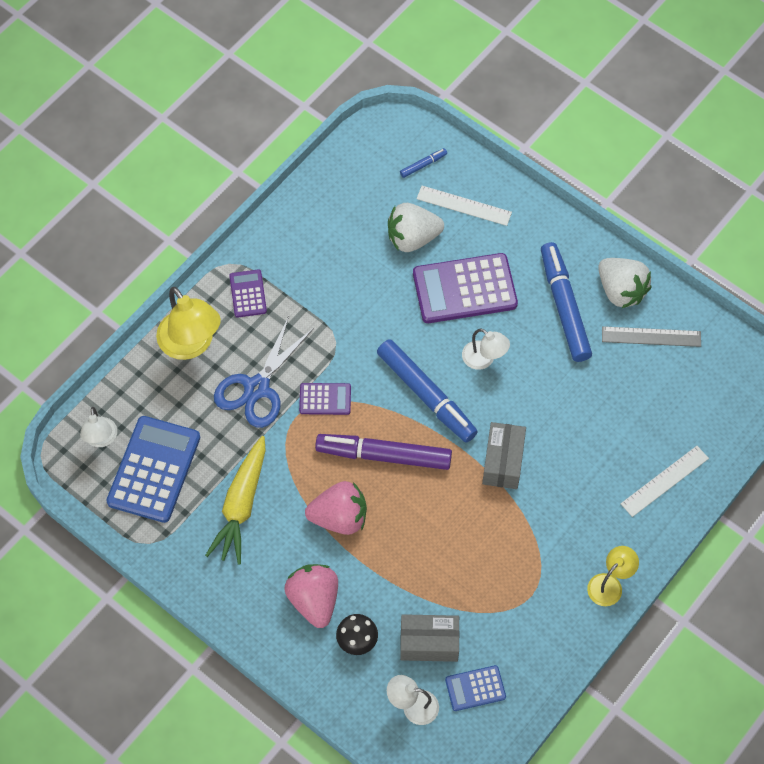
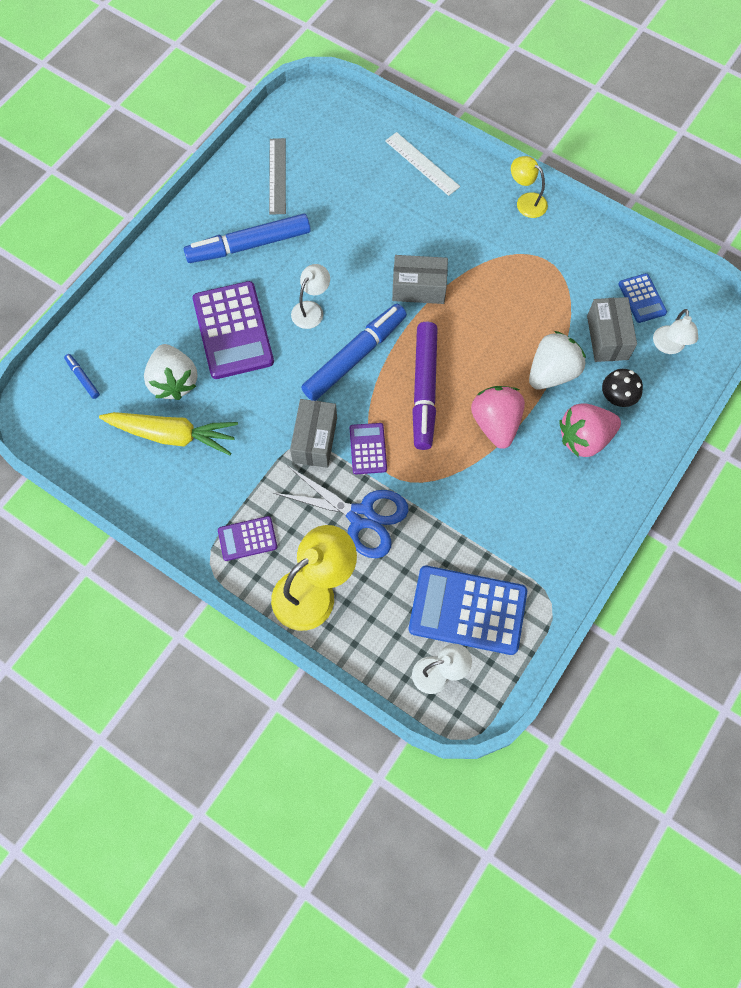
camera: 95 degrees left, 5 degrees up
yellow carrot [205,436,266,565] -> yellow carrot moved to [99,412,238,455]
white ruler [416,186,512,226] -> none
white strawberry [598,258,652,309] -> white strawberry moved to [529,331,586,389]
none -> grey box [290,399,337,468]

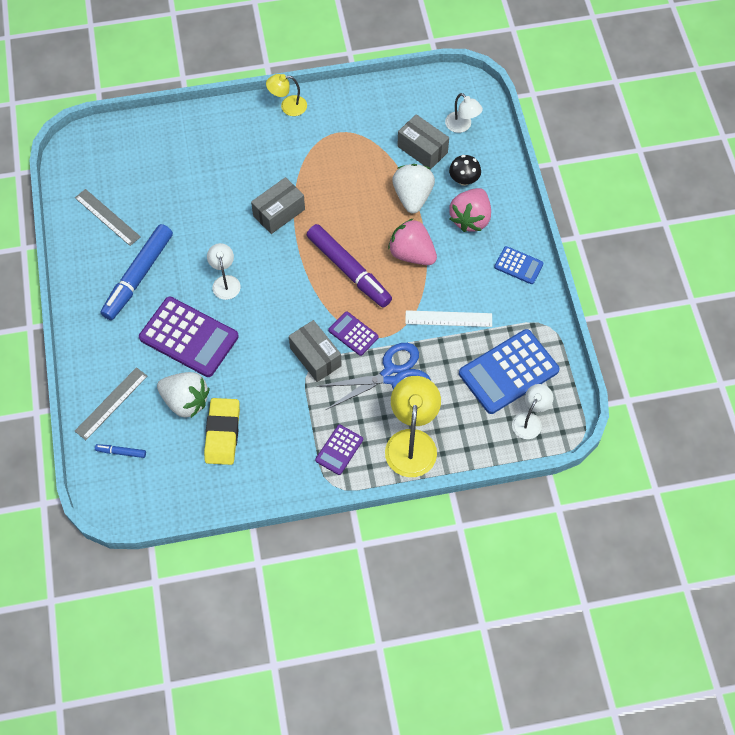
camera: 45 degrees left, 5 degrees down
yellow carrot [99,412,238,455] -> yellow eraser [204,398,240,465]
blue marker [301,304,407,401] -> none
white ruler [385,132,460,196] -> white ruler moved to [405,310,492,327]
blue calculator [618,273,667,323] -> blue calculator moved to [494,246,544,284]
none -> grey ruler [75,367,148,440]

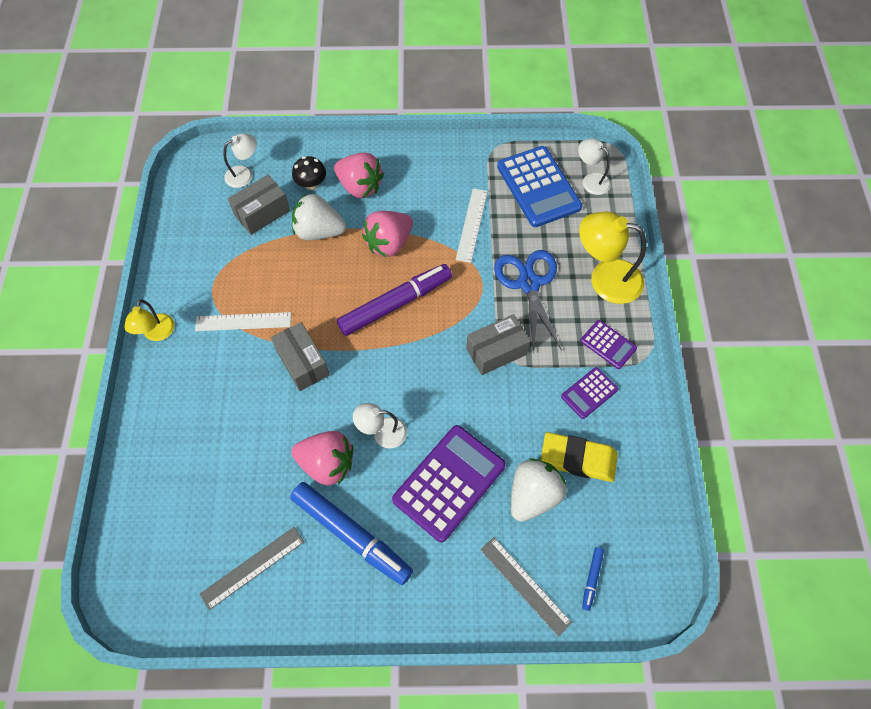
camera: 80 degrees left, 0 degrees up
purple calculator [329,311,379,356] -> purple calculator moved to [561,367,618,419]
blue calculator [494,246,544,284] -> none
none -> white ruler [195,312,291,331]
none -> pink strawberry [291,431,353,486]

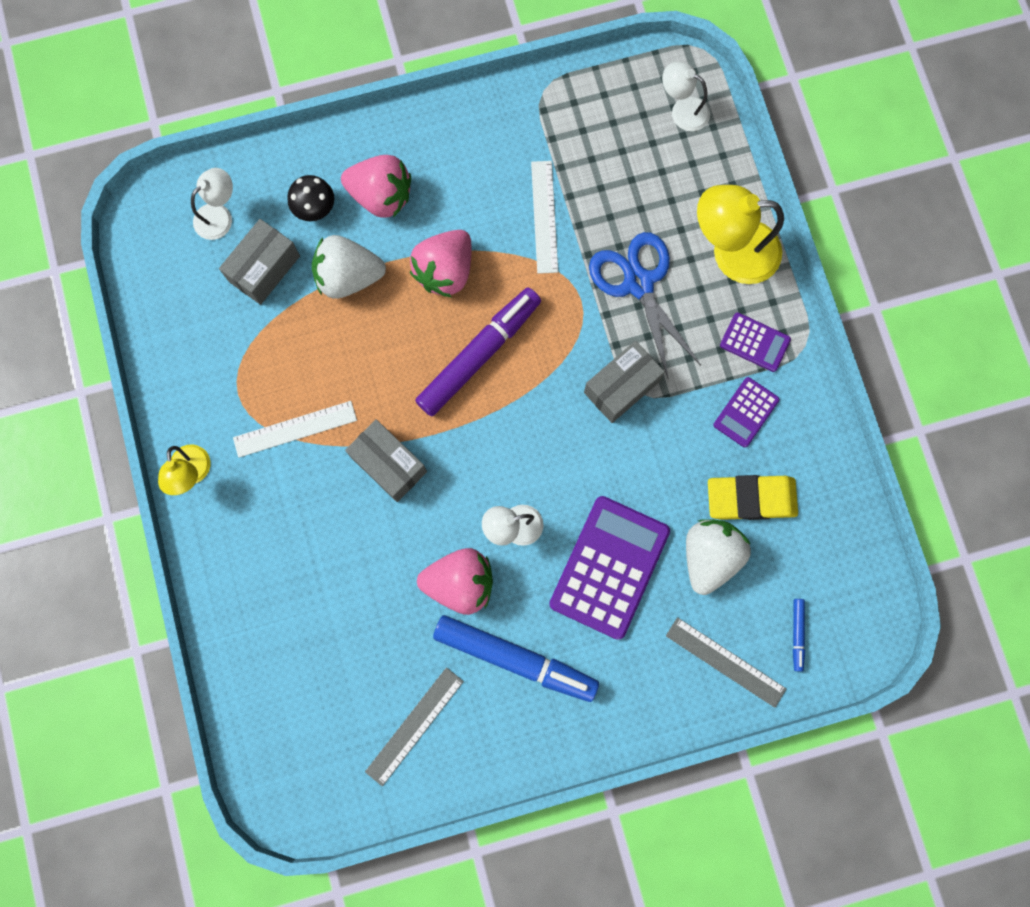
camera: 15 degrees left, 15 degrees up
blue calculator [497,146,582,227] -> none

